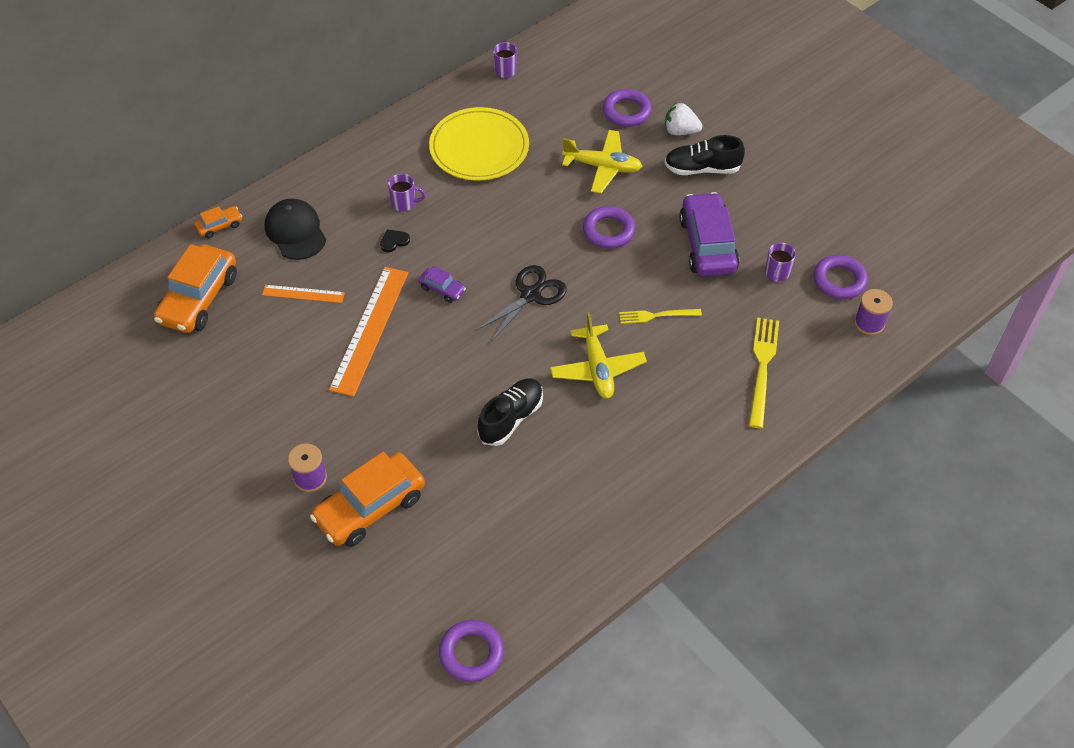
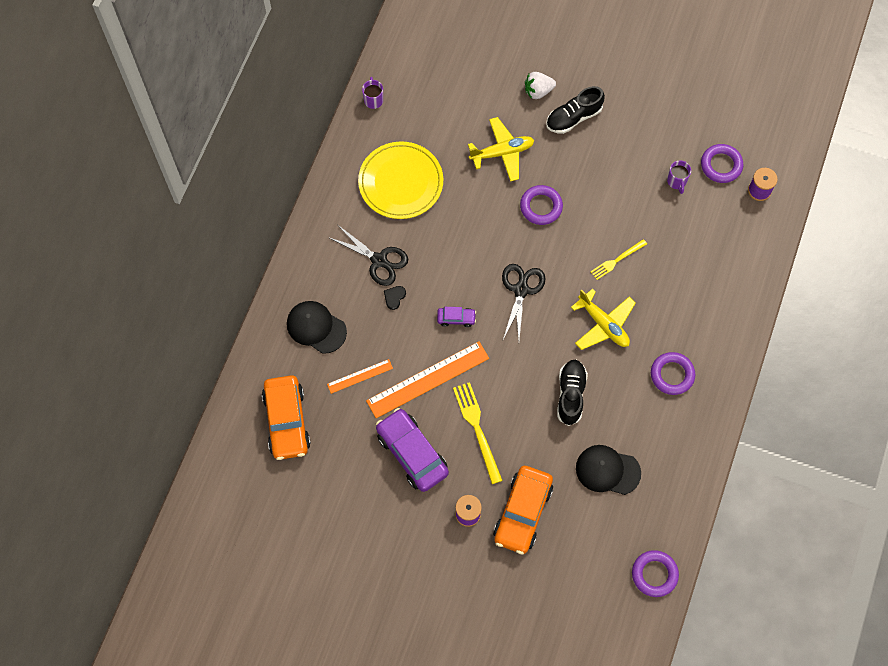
camera: 30 degrees left, 15 degrees up
orange car [194,206,242,238] -> none
orange ruler [329,267,408,397] -> orange ruler turned 75 degrees clockwise [366,341,489,418]
purple mug [388,174,426,212] -> black scissors [328,225,408,286]
purple ring [603,89,652,127] -> purple ring moved to [651,352,695,395]
purple car [679,192,740,276] -> purple car moved to [376,408,449,492]
yellow fork [749,317,779,428] -> yellow fork moved to [453,382,503,484]
none -> black cap [576,445,641,495]

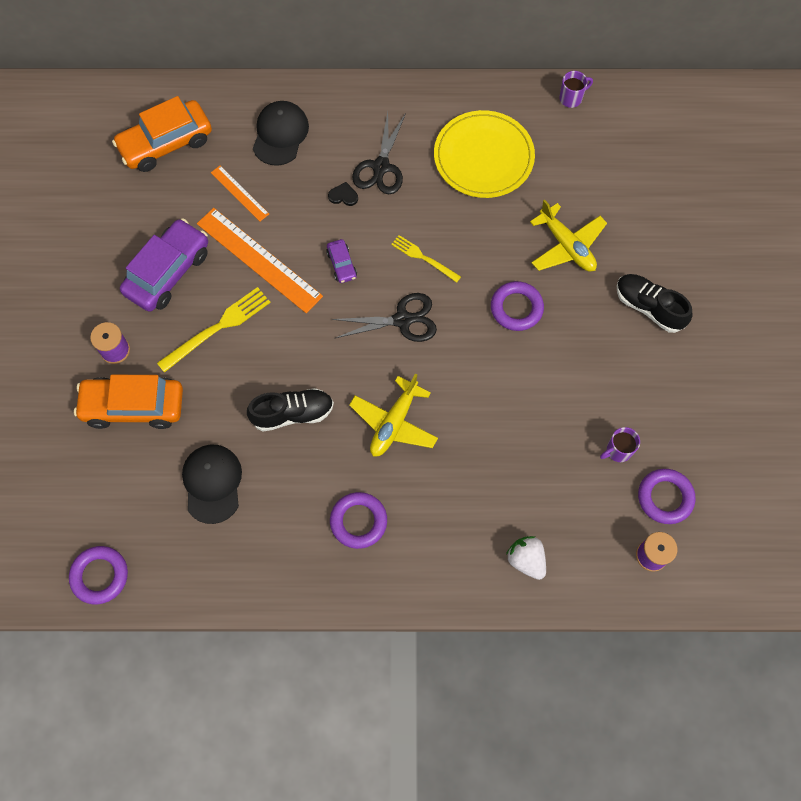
camera: 70 degrees right, 0 degrees up
white strawberry [525,72,556,99] -> white strawberry moved to [506,536,546,580]
yellow fork [590,239,647,280] -> yellow fork moved to [391,235,461,283]

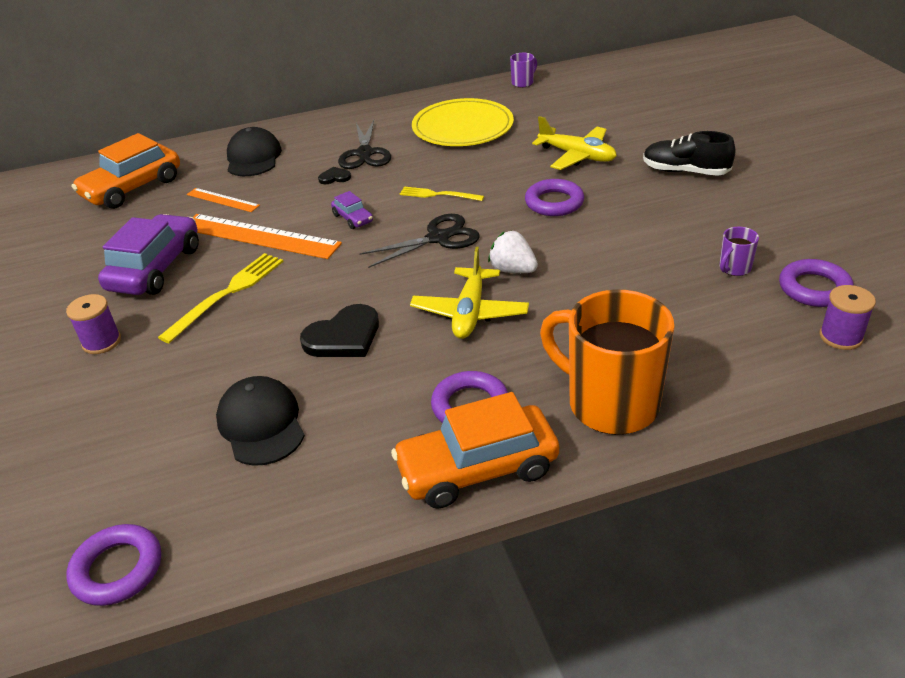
camera: 15 degrees left, 30 degrees down
orange car [74,375,183,429] -> orange car moved to [391,392,559,509]
black shoe [247,388,334,432] -> black heart [300,304,379,357]
white strawberry [506,536,546,580] -> white strawberry moved to [488,231,538,273]
none -> orange mug [540,290,675,435]

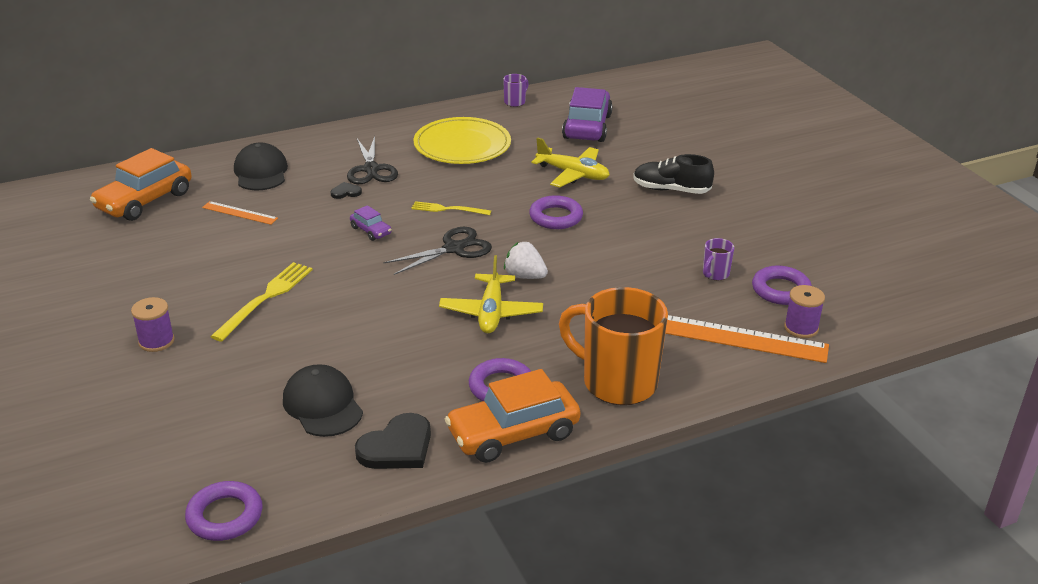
camera: 10 degrees left, 5 degrees down
purple car [98,214,199,295] -> purple car moved to [562,87,613,142]
orange ruler [193,214,342,259] -> orange ruler moved to [665,315,829,363]
black heart [300,304,379,357] -> black heart moved to [355,413,431,469]

